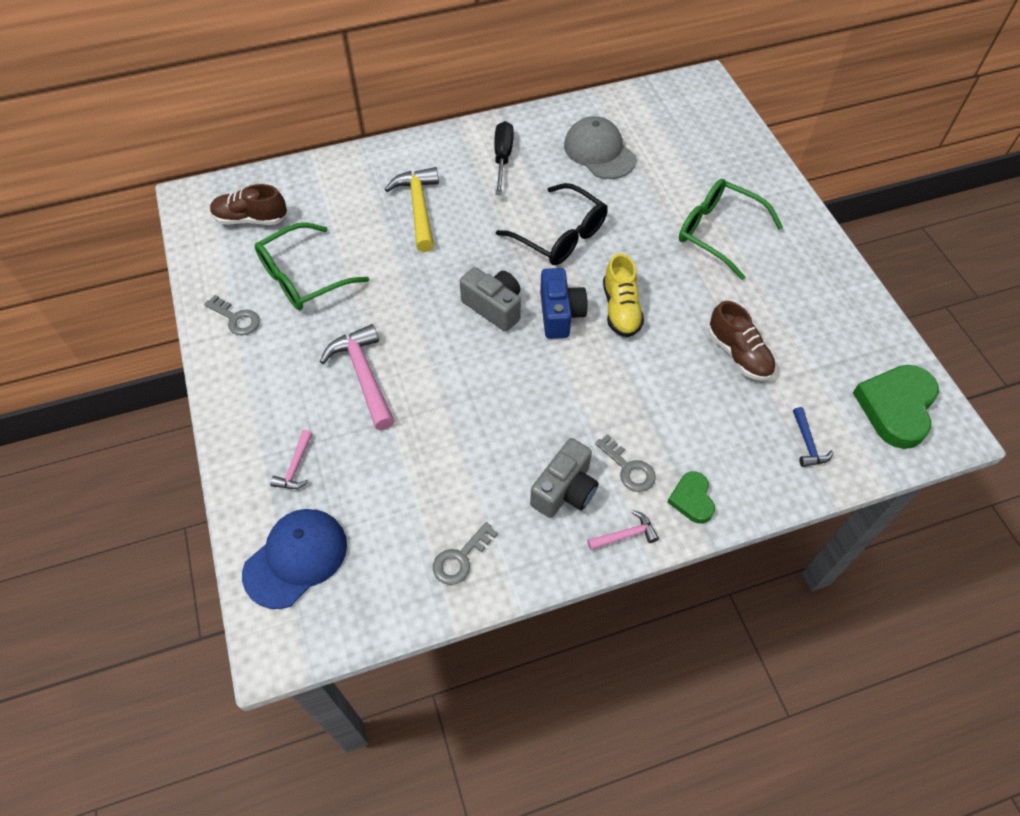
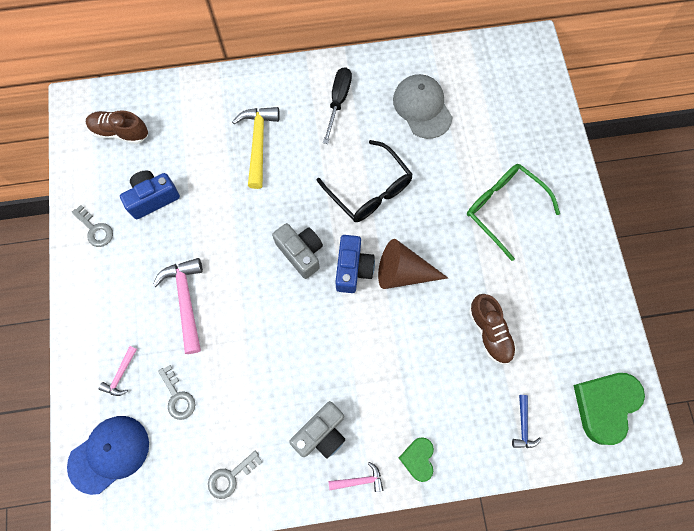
camera: 10 degrees right, 15 degrees up
green glasses [255,222,369,310] -> blue camera [120,170,180,219]
grey key [595,434,656,492] -> grey key moved to [158,365,195,420]
yellow shoe [603,253,644,337] -> brown cone [378,239,448,289]

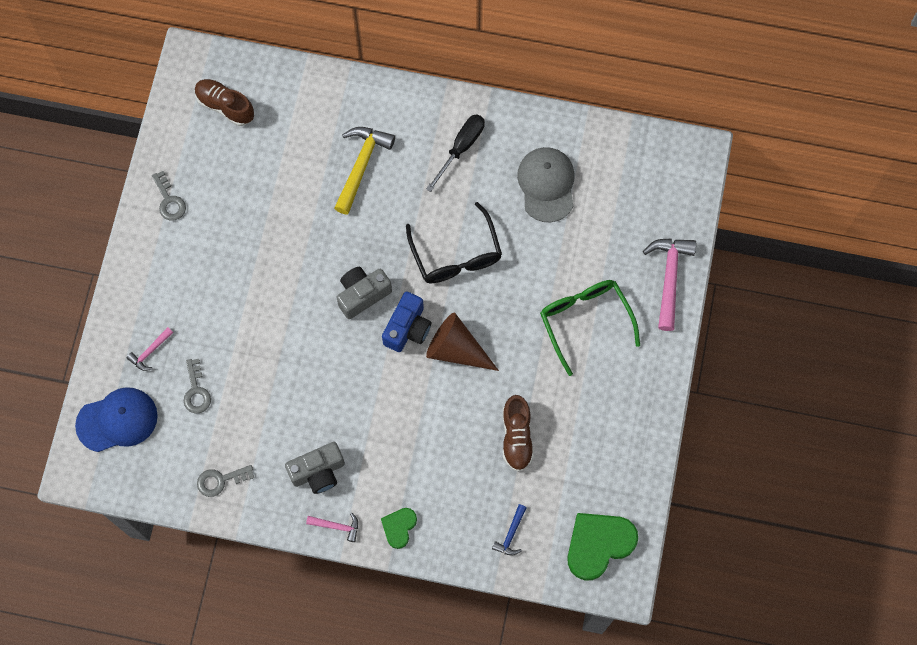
camera: 20 degrees right, 0 degrees up
blue camera [120,170,180,219] -> none
pink hammer [152,258,203,354] -> pink hammer moved to [643,238,696,331]
grey camera [272,223,323,279] -> grey camera turned 105 degrees counterclockwise [336,267,392,319]

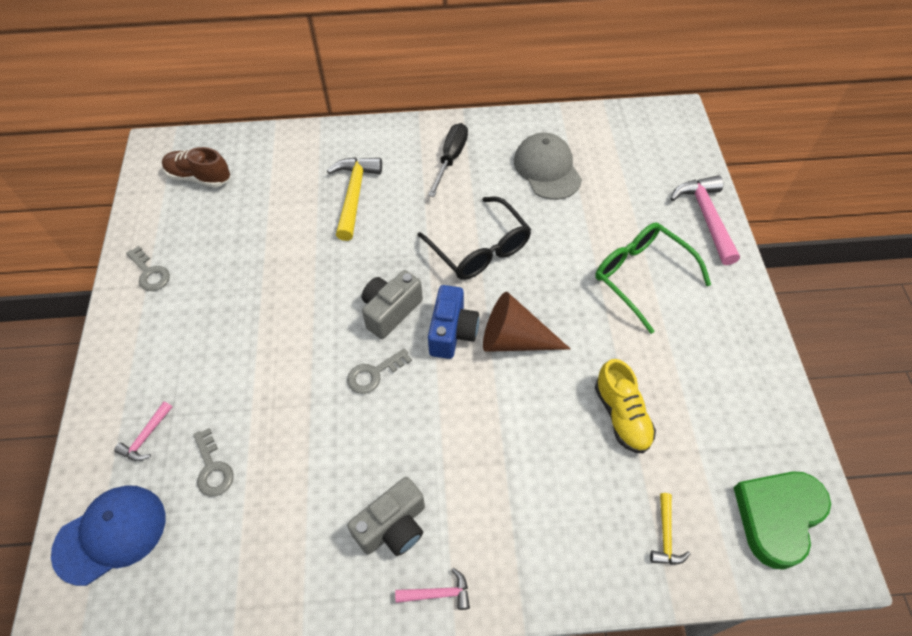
camera: 15 degrees left, 15 degrees down
grey key [197,465,254,497] -> grey key moved to [347,348,412,394]
green heart [381,508,417,549] -> none
blue hammer [492,504,527,556] -> yellow hammer [650,493,690,565]
brown shoe [503,395,534,472] -> yellow shoe [595,359,656,453]

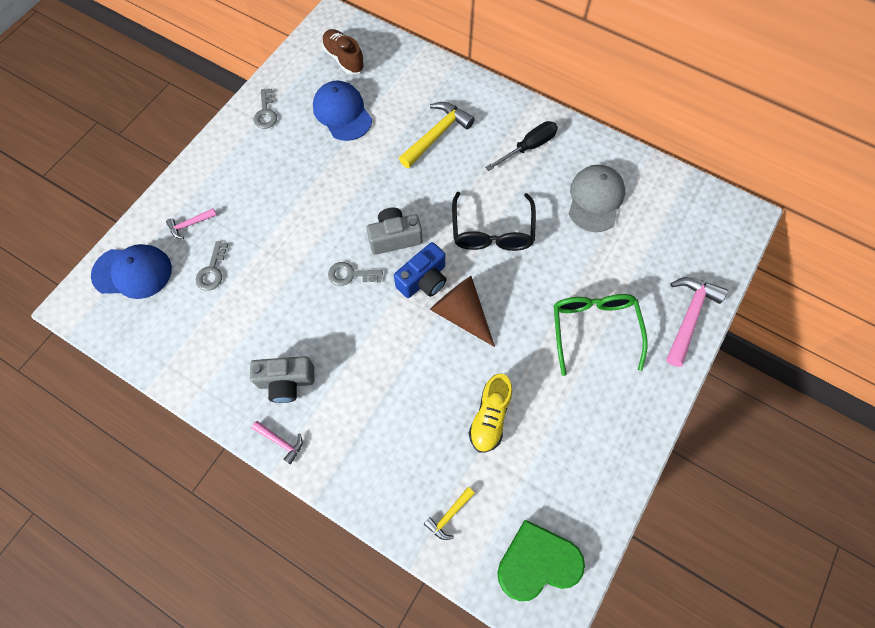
camera: 35 degrees right, 10 degrees up
none -> blue cap [313,81,372,141]

